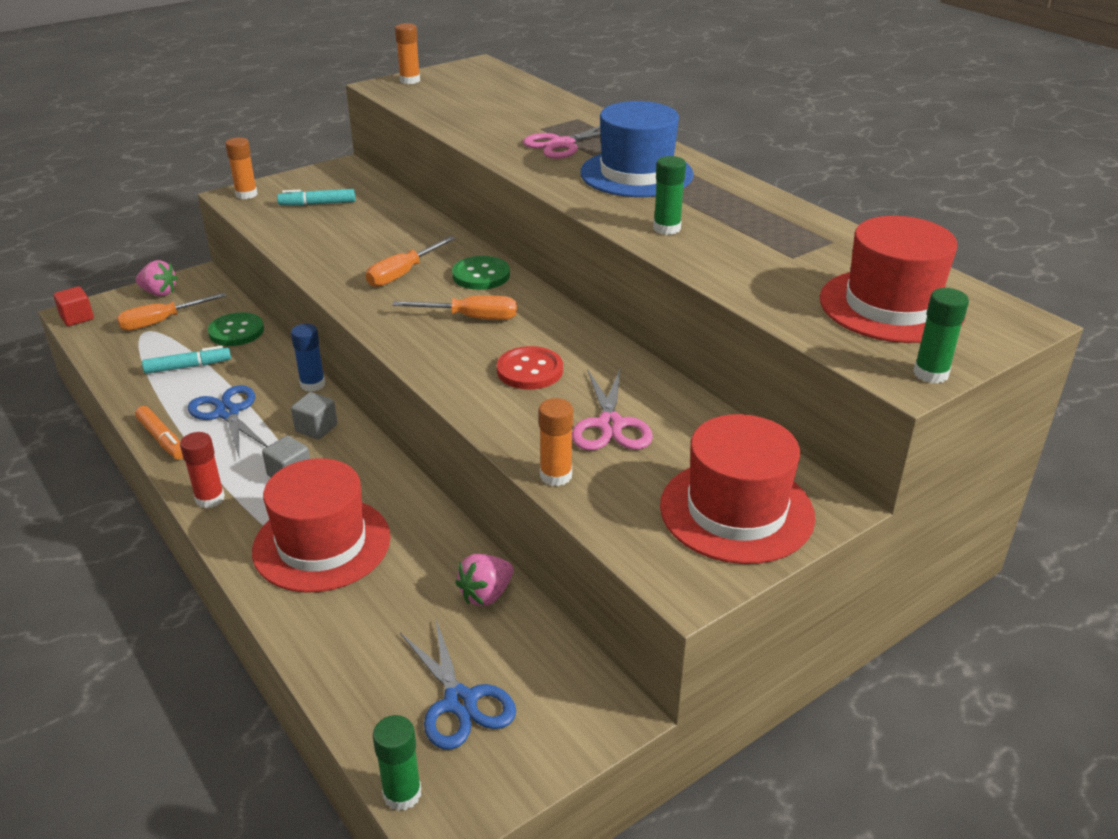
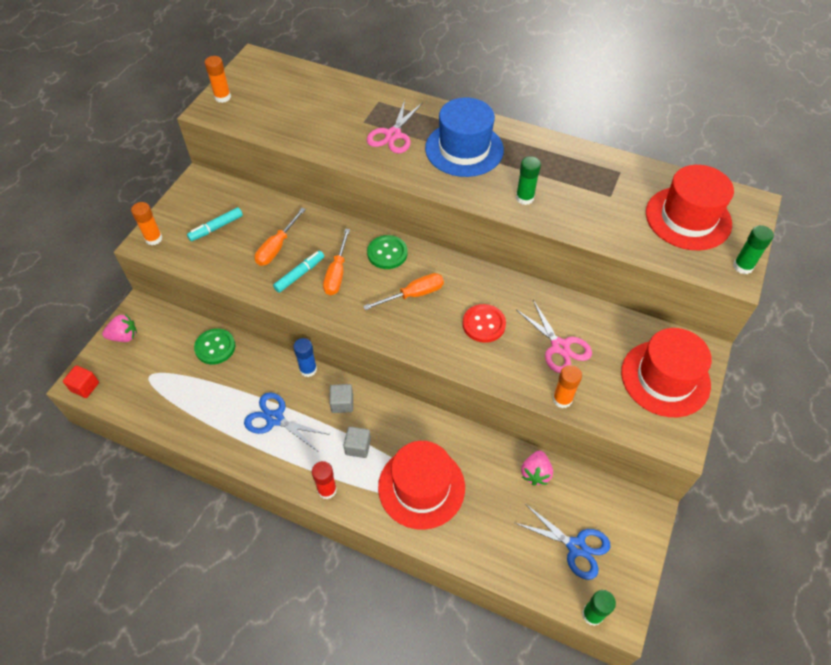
camera: 30 degrees left, 20 degrees up
orange screwdriver [117,293,227,331] -> orange screwdriver moved to [255,208,306,266]
orange marker [135,406,183,460] -> none
turquoise marker [142,346,231,374] -> turquoise marker moved to [273,251,324,293]

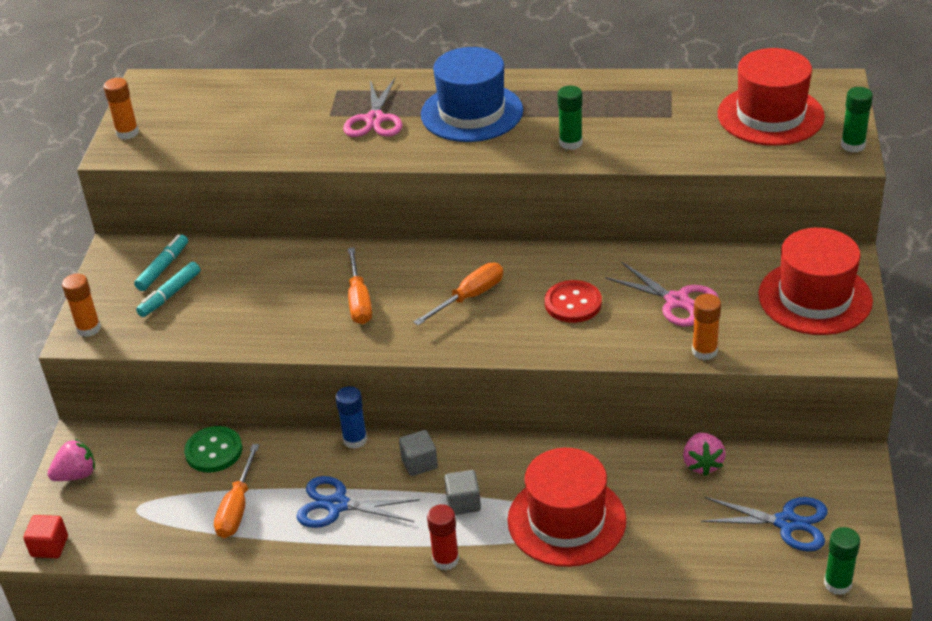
camera: 15 degrees left, 15 degrees down
orange screwdriver [255,208,306,266] -> orange screwdriver moved to [214,444,259,538]
turquoise marker [273,251,324,293] -> turquoise marker moved to [134,234,188,291]
green button [367,235,408,269] -> none

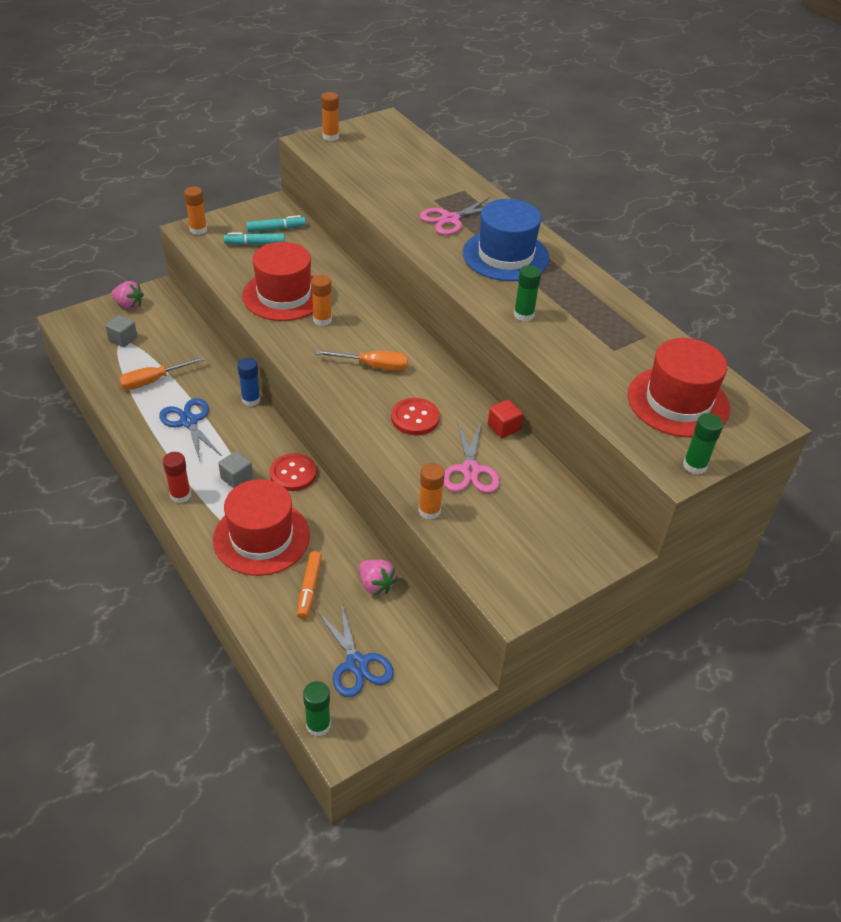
camera: 45 degrees right, 5 degrees up
red cube [23,515,68,558] -> red cube moved to [488,399,523,438]
green button [184,426,242,473] -> none
orange screwdriver [348,248,372,324] -> orange glue stick [311,275,332,326]
grey cube [399,430,438,476] -> grey cube moved to [105,315,137,347]
pink strawberry [683,432,726,476] -> pink strawberry turned 90 degrees counterclockwise [359,559,397,595]
red hat [758,228,873,335] -> red hat moved to [242,242,314,321]
none -> red button [270,453,317,491]
none -> orange marker [297,551,322,619]

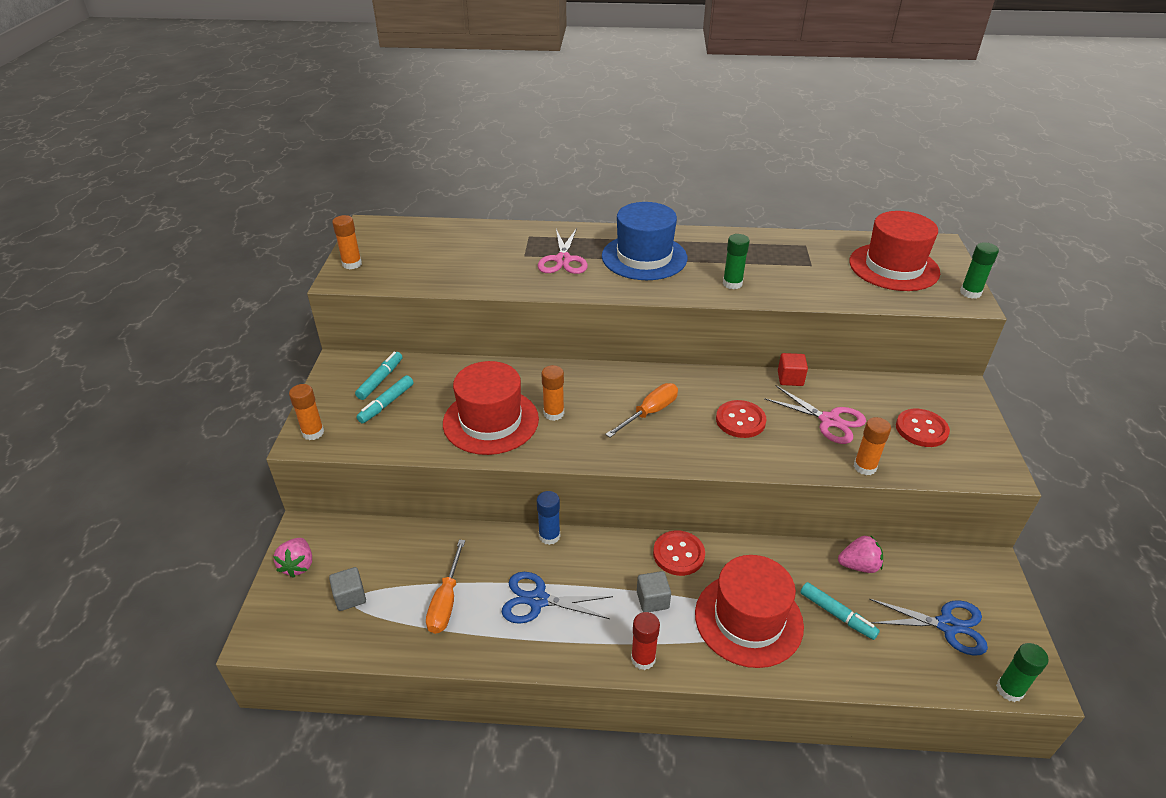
camera: 50 degrees left, 5 degrees down
pink strawberry [111,281,144,309] -> pink strawberry turned 120 degrees clockwise [273,538,312,578]
orange marker [297,551,322,619] -> turquoise marker [800,582,880,640]
none -> red button [896,409,950,447]

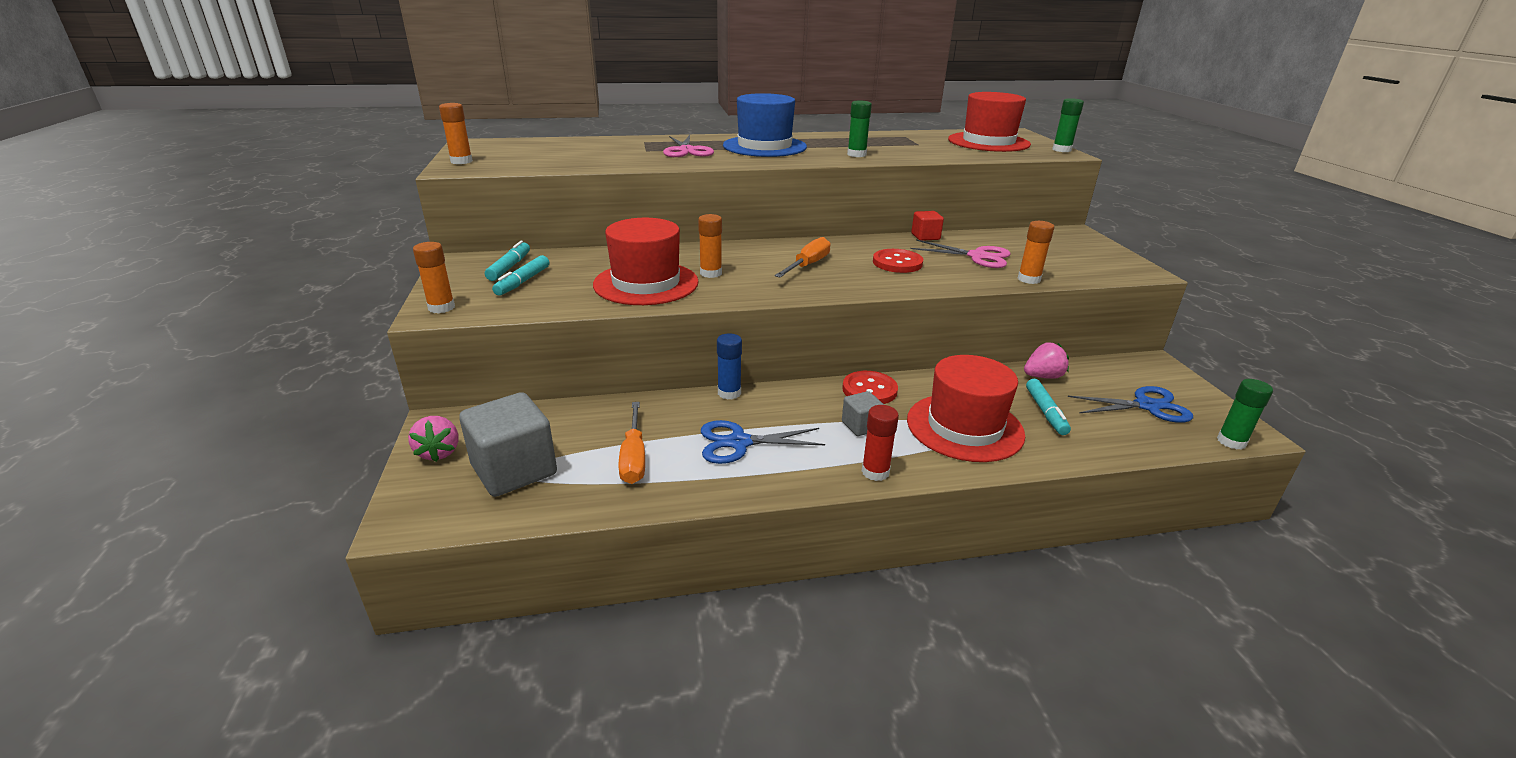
camera: 15 degrees left, 10 degrees down
grey cube [329,567,366,611] -> grey cube [459,392,557,497], size x1.97
turquoise marker [800,582,880,640] -> turquoise marker turned 60 degrees clockwise [1026,379,1071,435]
red button [896,409,950,447] -> none

